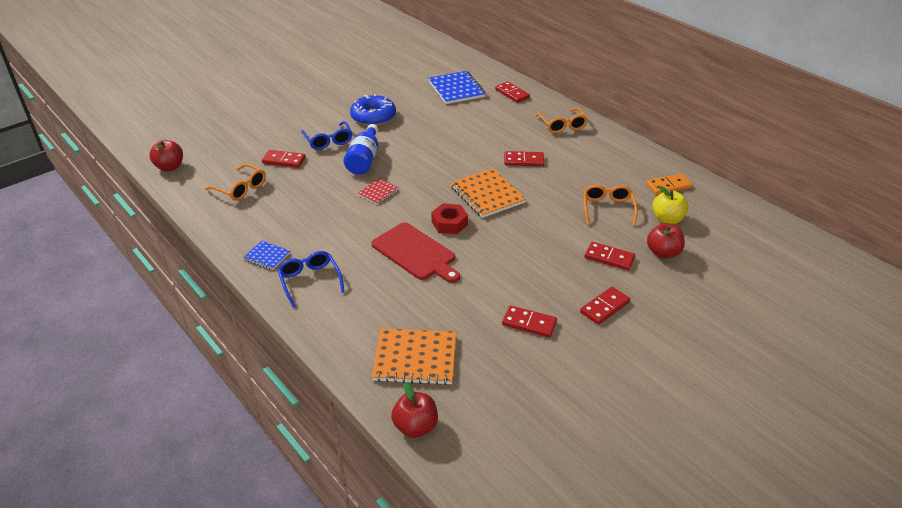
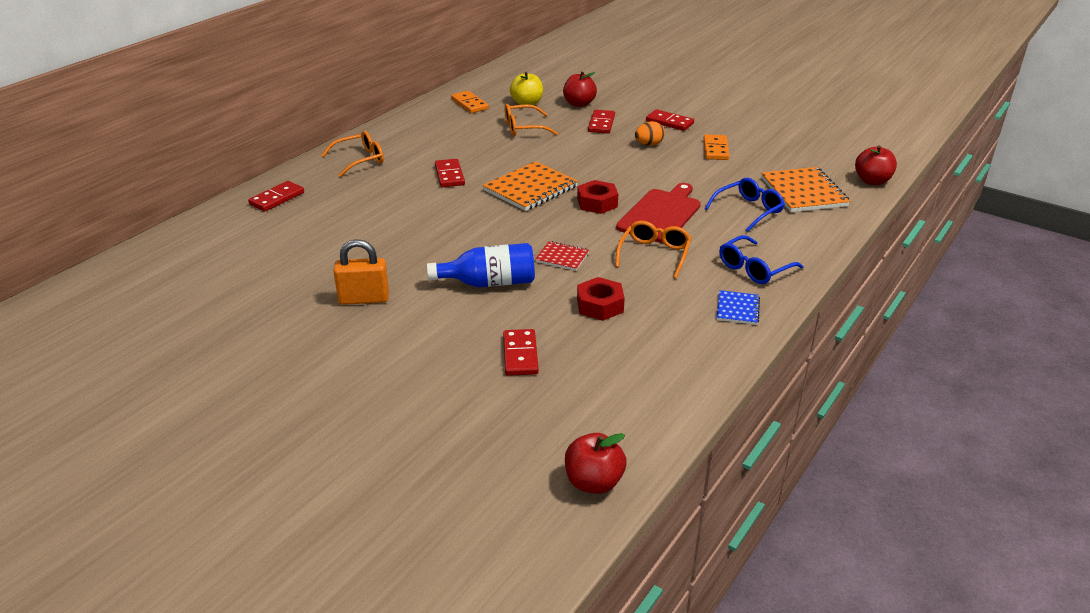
camera: 105 degrees left, 5 degrees down
orange glasses [205,164,266,201] -> orange glasses moved to [615,221,691,278]
blue glasses [301,121,352,150] -> blue glasses moved to [705,178,785,232]
blue donut [350,94,396,126] -> orange padlock [333,239,389,305]
blue notebook [428,71,486,104] -> none
red domino [502,305,557,338] -> orange domino [703,134,729,160]
none -> red nut [577,277,625,321]
none -> orange egg [635,121,665,146]

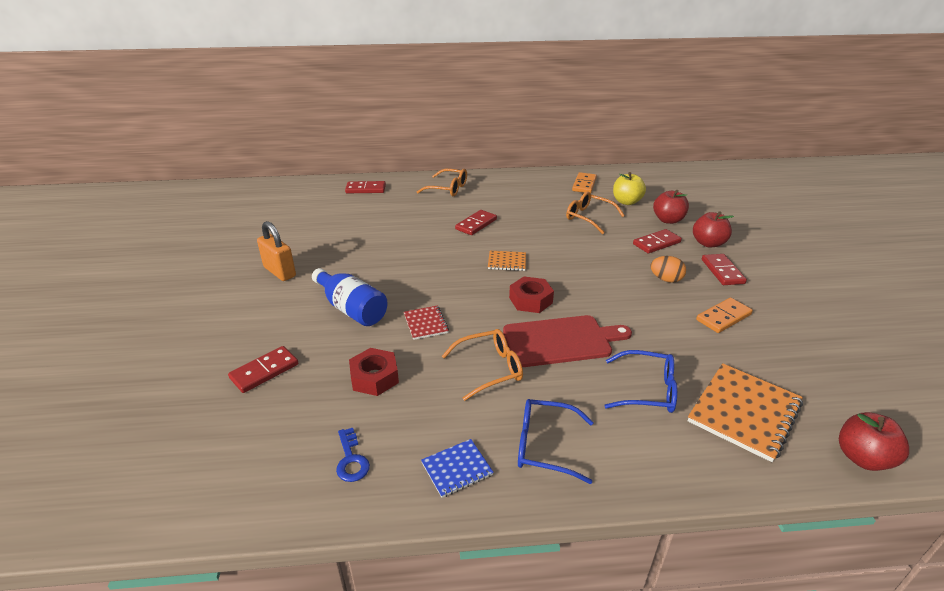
camera: 50 degrees right, 0 degrees up
orange notebook [483,161,578,211] -> orange notebook [488,251,526,271], size x0.53
red apple [565,433,627,494] -> red apple moved to [693,211,734,248]
none -> blue key [336,428,370,482]

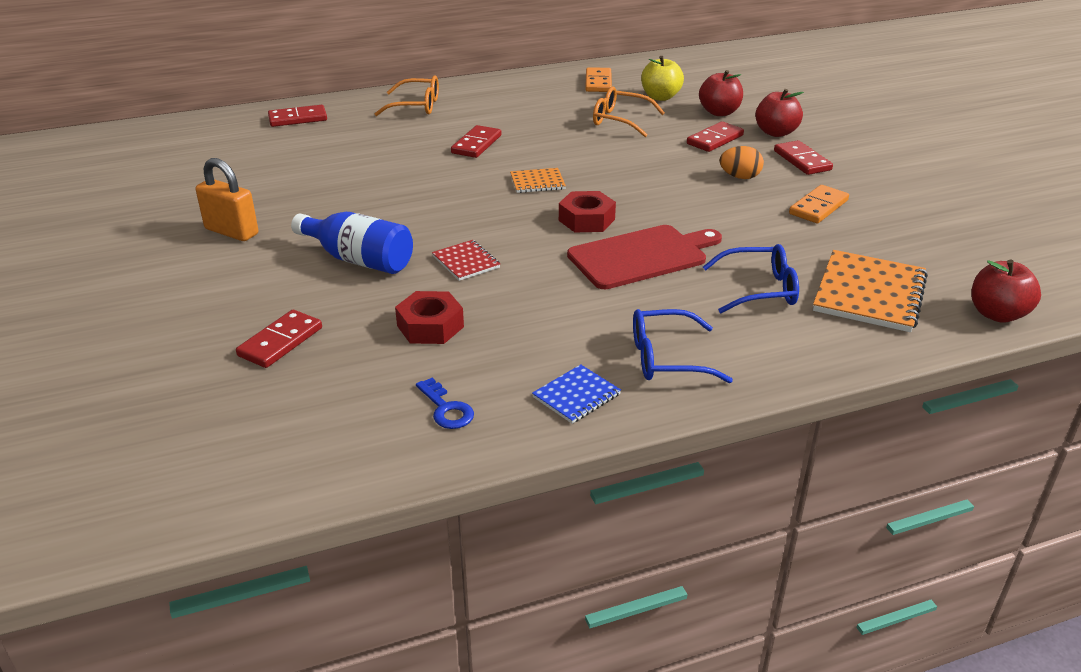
camera: 15 degrees left, 0 degrees up
orange glasses [442,329,523,401] -> none

